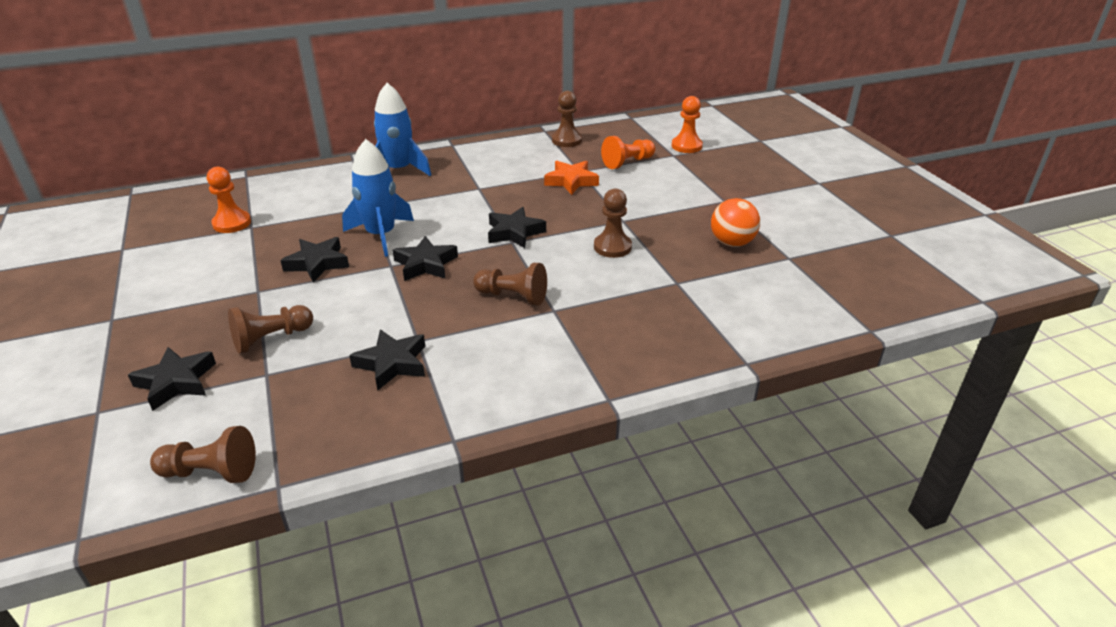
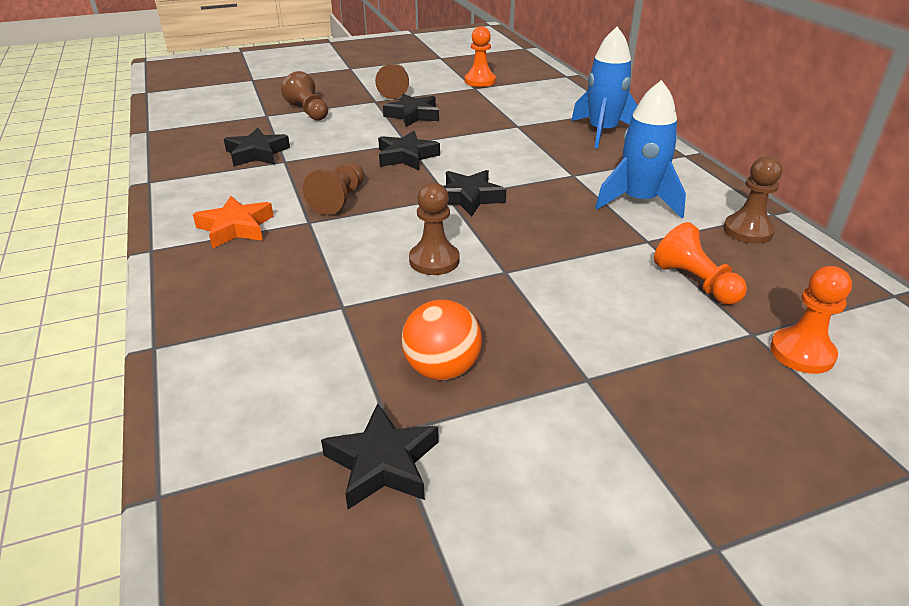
camera: 90 degrees right, 0 degrees up
black star [128,347,216,411] -> black star moved to [321,403,439,509]
brown pawn [150,426,256,483] -> brown pawn moved to [375,64,409,99]
blue rocket [342,139,414,257] -> blue rocket moved to [595,80,686,218]
orange star [544,161,599,195] -> orange star moved to [193,196,274,248]

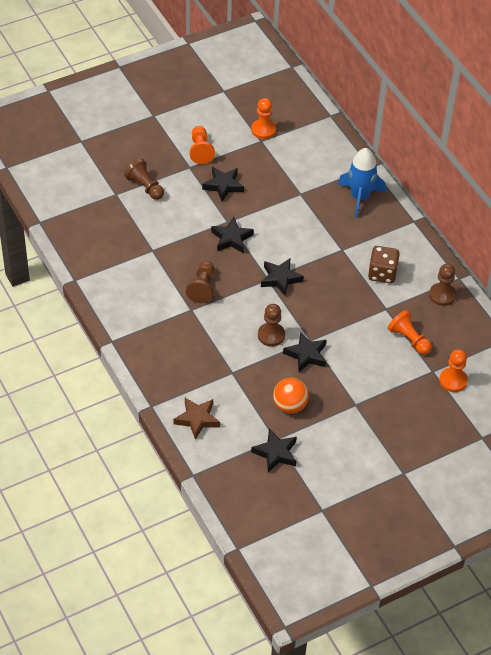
camera: 10 degrees left, 15 degrees up
orange star [193,196,274,248] -> none
black star [224,128,290,166] -> black star moved to [283,331,327,372]
brown pawn [375,64,409,99] -> orange pawn [190,126,215,164]
blue rocket [595,80,686,218] -> brown dice [368,246,400,283]
none -> brown star [173,398,220,440]

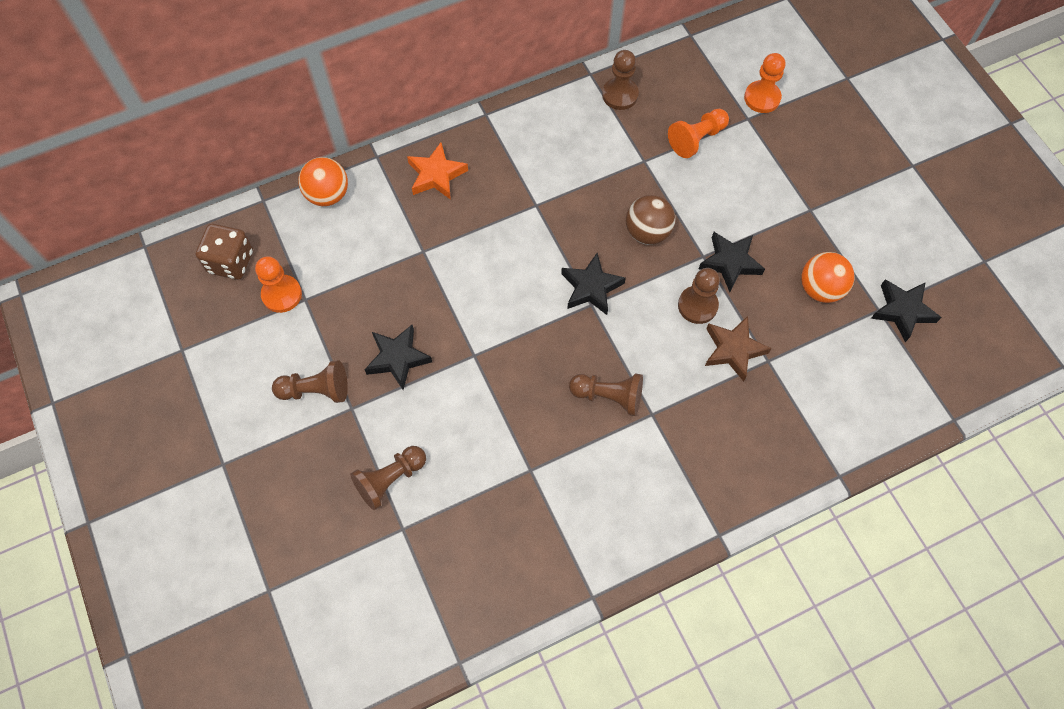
camera: 85 degrees left, 15 degrees up
brown star [173,398,220,440] -> brown star moved to [705,316,772,382]
orange pawn [190,126,215,164] -> brown pawn [272,360,348,403]
black star [211,217,254,253] -> none
blue rocket [338,148,386,218] -> orange star [407,143,468,200]
brown dice [368,246,400,283] -> brown dice moved to [196,224,253,280]
none -> orange ball [298,157,348,206]
none -> brown ball [626,195,675,245]

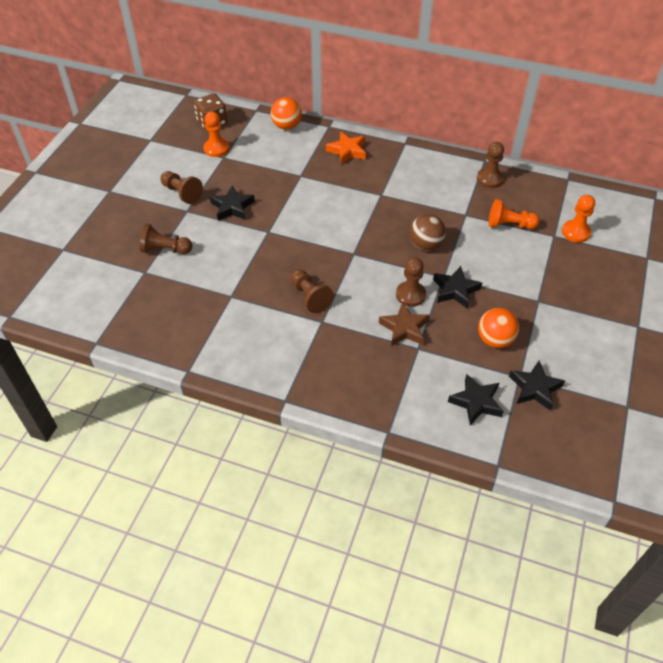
camera: 45 degrees right, 15 degrees down
black star [561,253,626,315] -> black star moved to [448,374,504,426]

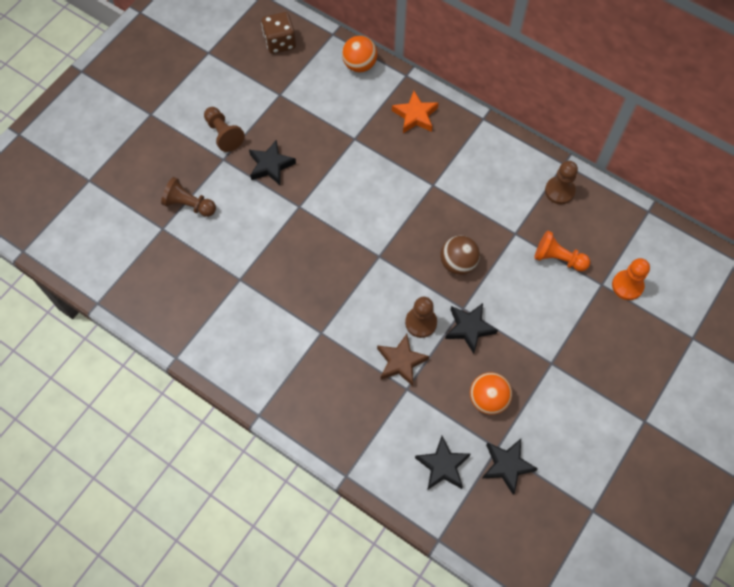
camera: 15 degrees right, 15 degrees up
orange pawn [204,112,229,157] -> none
brown pawn [291,269,334,313] -> none

